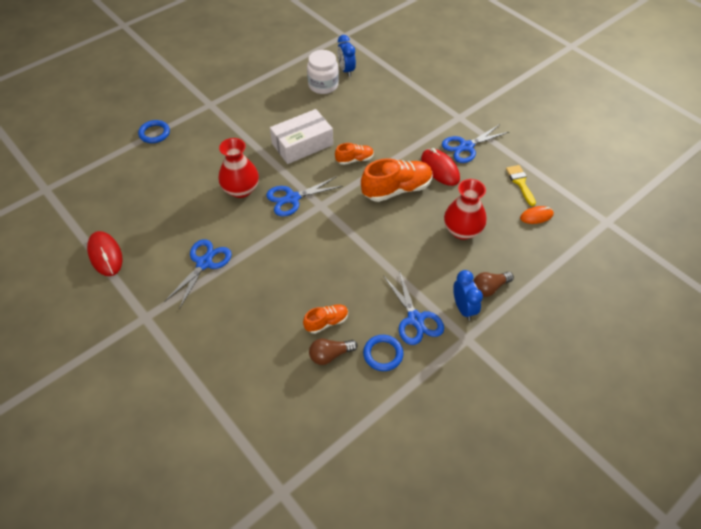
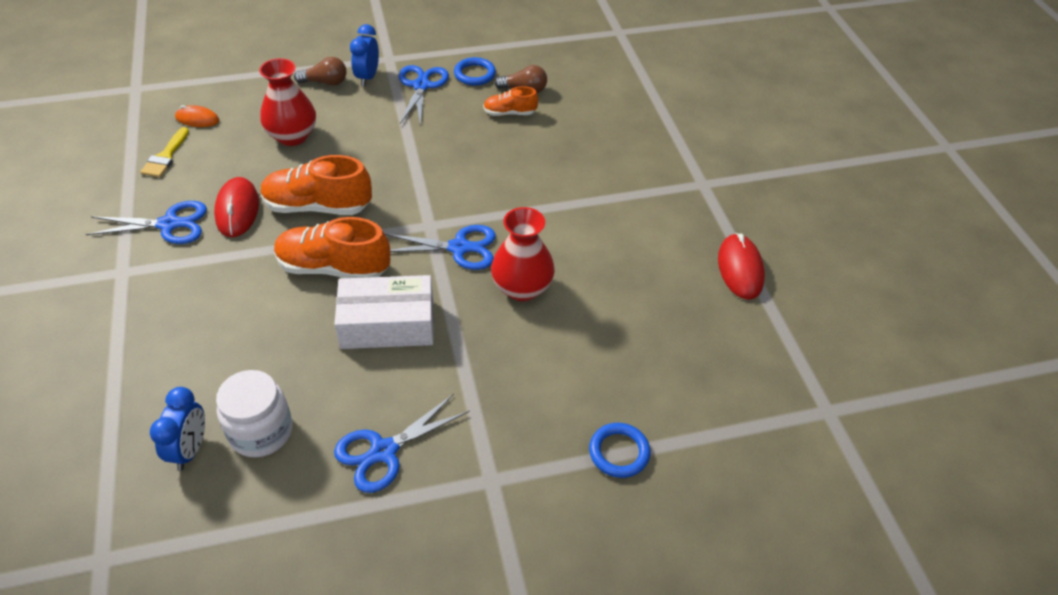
camera: 155 degrees left, 5 degrees down
blue scissors [164,239,232,309] -> blue scissors moved to [334,394,470,493]
orange shoe [335,143,374,165] -> orange shoe [274,217,390,278], size x1.84

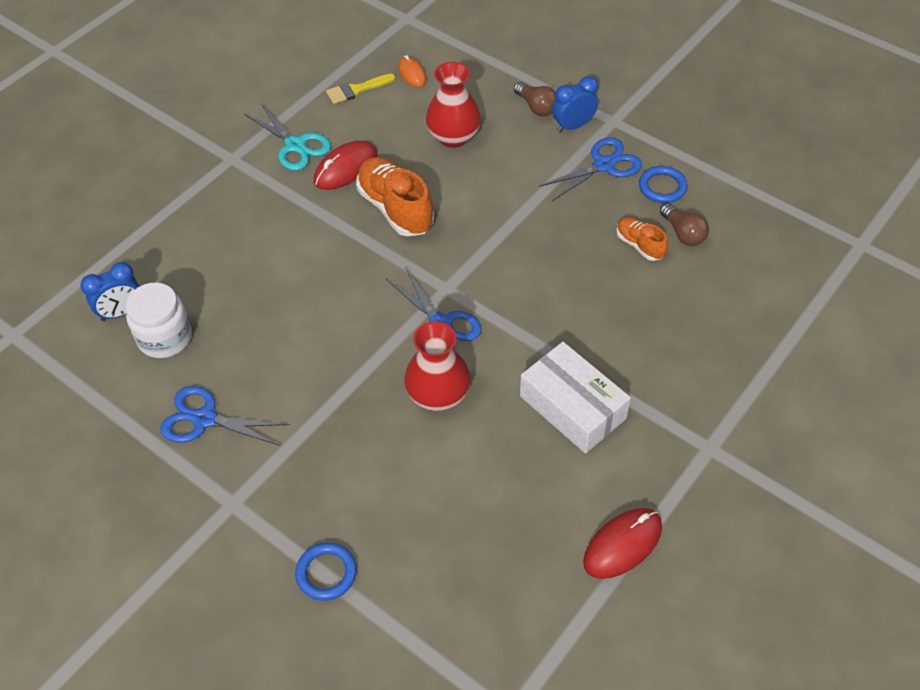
camera: 55 degrees right, 5 degrees up
blue scissors [86,201,207,244] -> turquoise scissors [244,103,331,171]
orange shoe [274,217,390,278] -> none
white box [334,275,434,349] -> white box moved to [520,342,631,453]

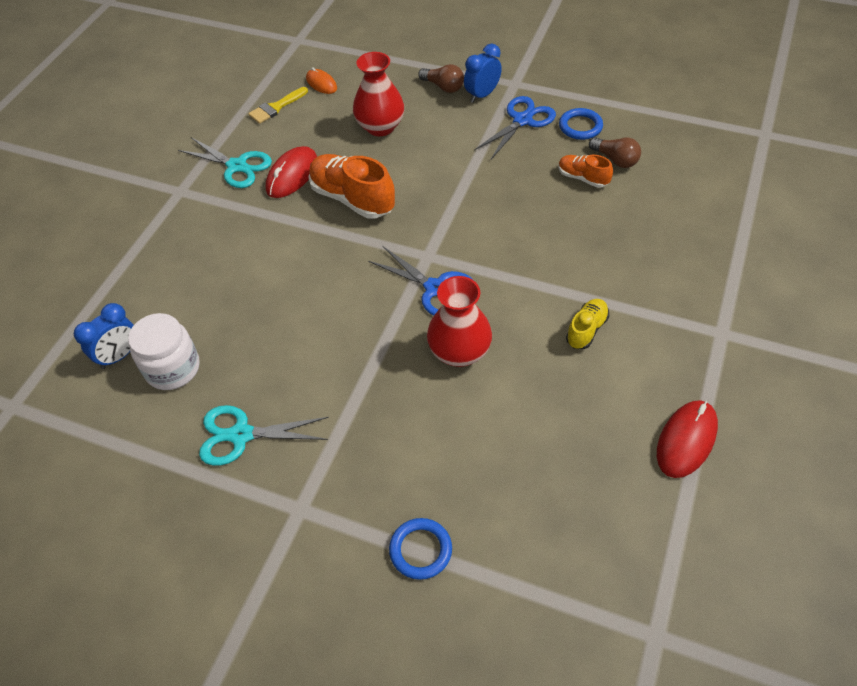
camera: 15 degrees left, 0 degrees up
blue scissors [160,386,290,446] -> turquoise scissors [199,405,329,466]
white box [520,342,631,453] -> yellow shoe [566,299,609,349]

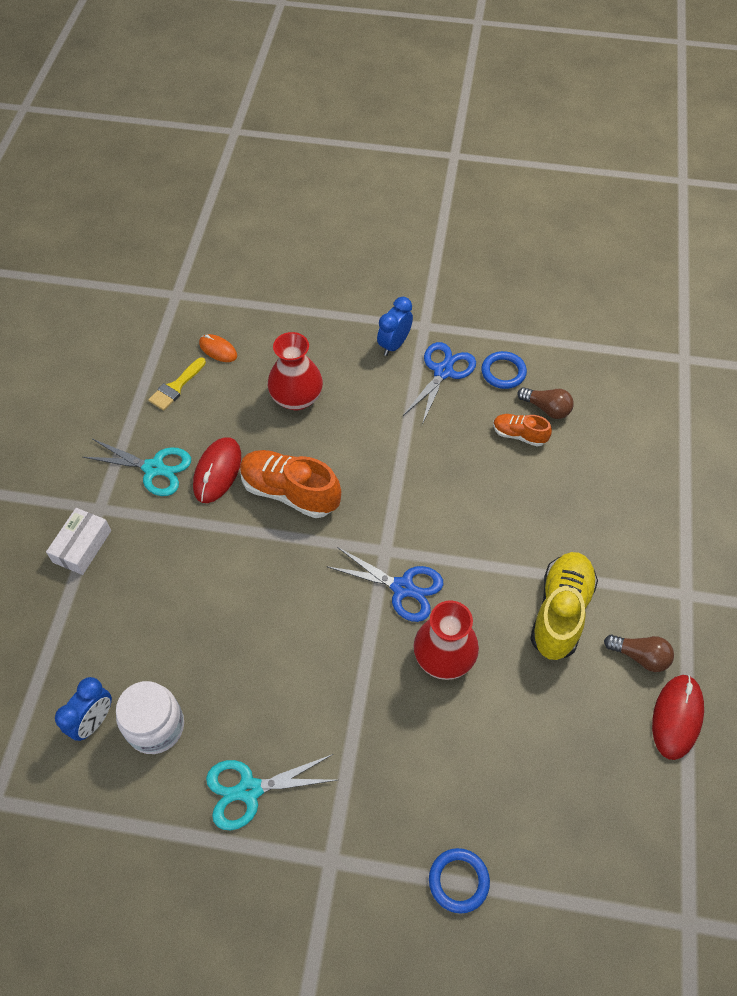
camera: 15 degrees left, 5 degrees up
brown light bulb [418,64,464,93] -> brown light bulb moved to [604,635,674,672]
yellow shoe [566,299,609,349] -> yellow shoe [530,552,598,660], size x1.84
none -> white box [46,508,111,575]

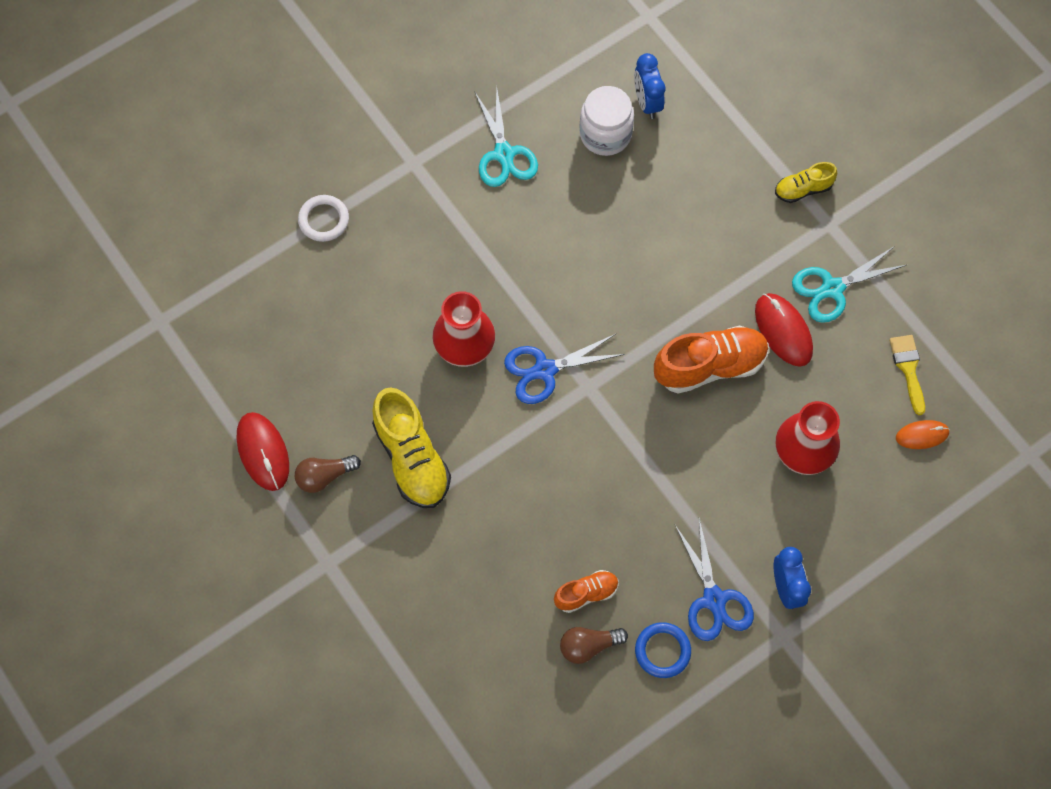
camera: 135 degrees right, 10 degrees up
white box [46,508,111,575] -> yellow shoe [775,162,837,203]
turquoise scissors [206,754,337,830] -> turquoise scissors turned 135 degrees clockwise [474,88,538,187]
blue ring [429,848,490,914] -> white ring [298,195,349,242]

